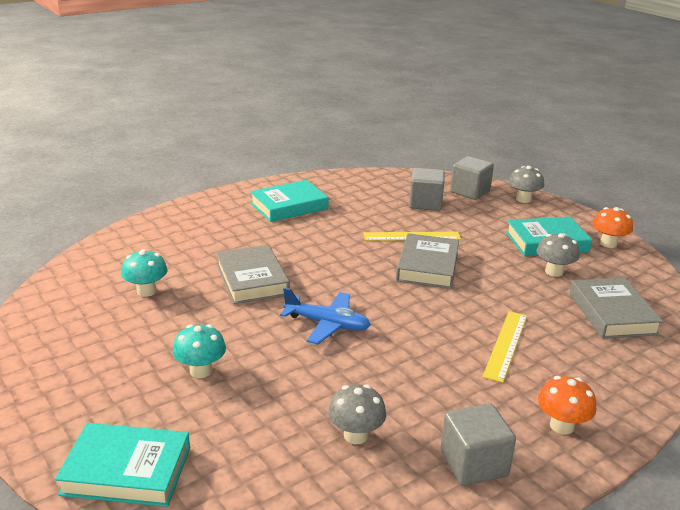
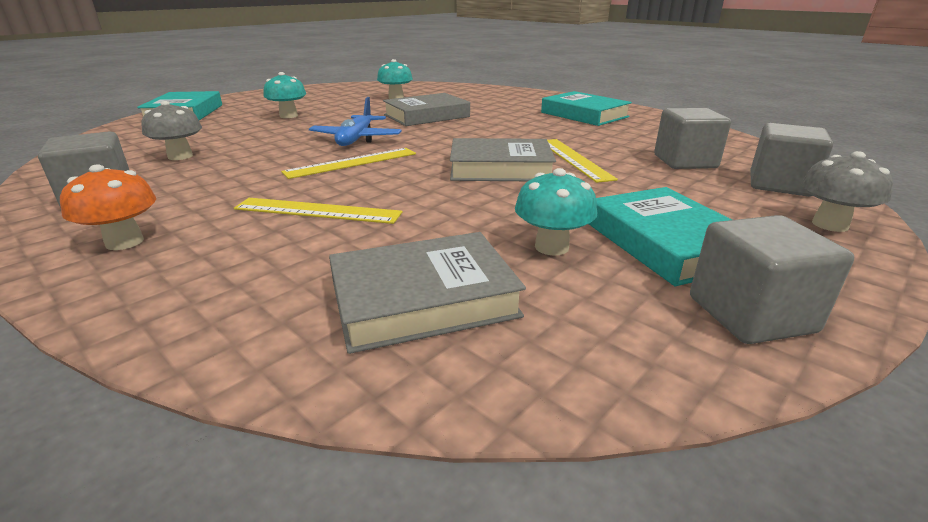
camera: 80 degrees right, 0 degrees up
grey mushroom [536,233,579,277] -> turquoise mushroom [515,168,597,256]
orange mushroom [592,207,633,248] -> grey cube [690,215,854,344]
none -> yellow ruler [281,148,416,179]

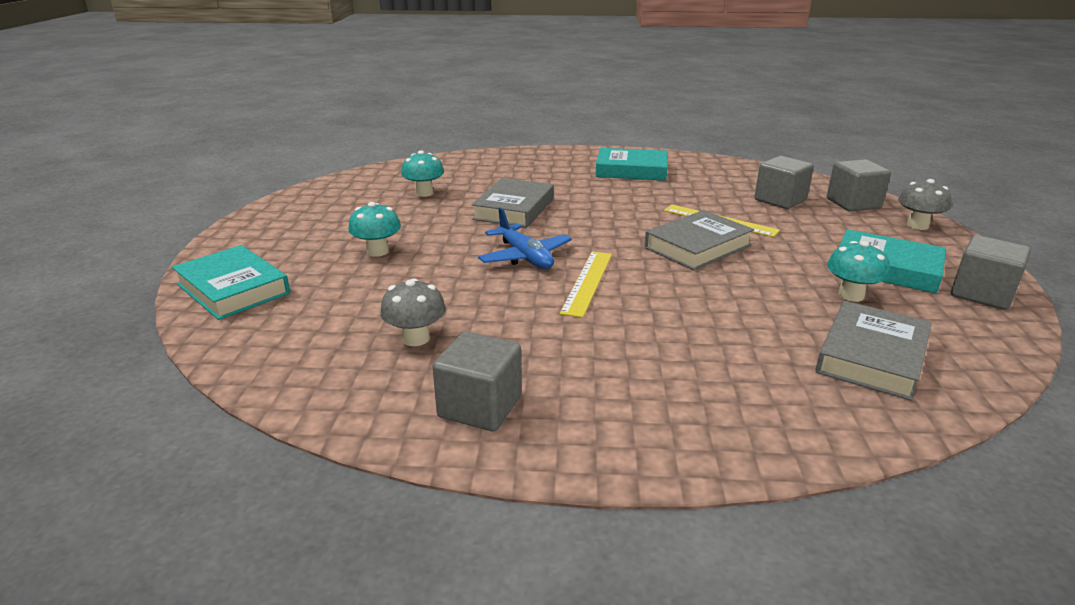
camera: 40 degrees left, 0 degrees up
orange mushroom [60,164,156,250] -> none
yellow ruler [234,198,403,224] -> none

